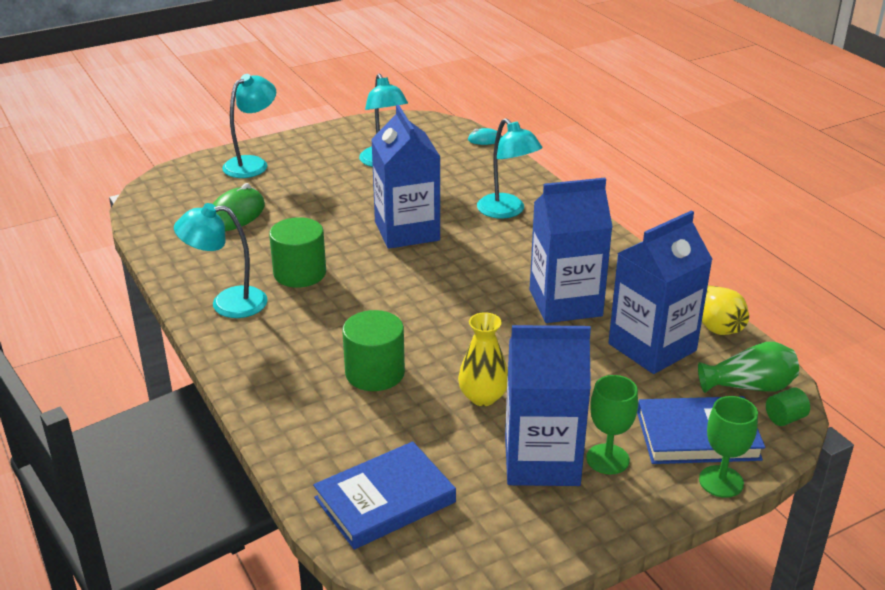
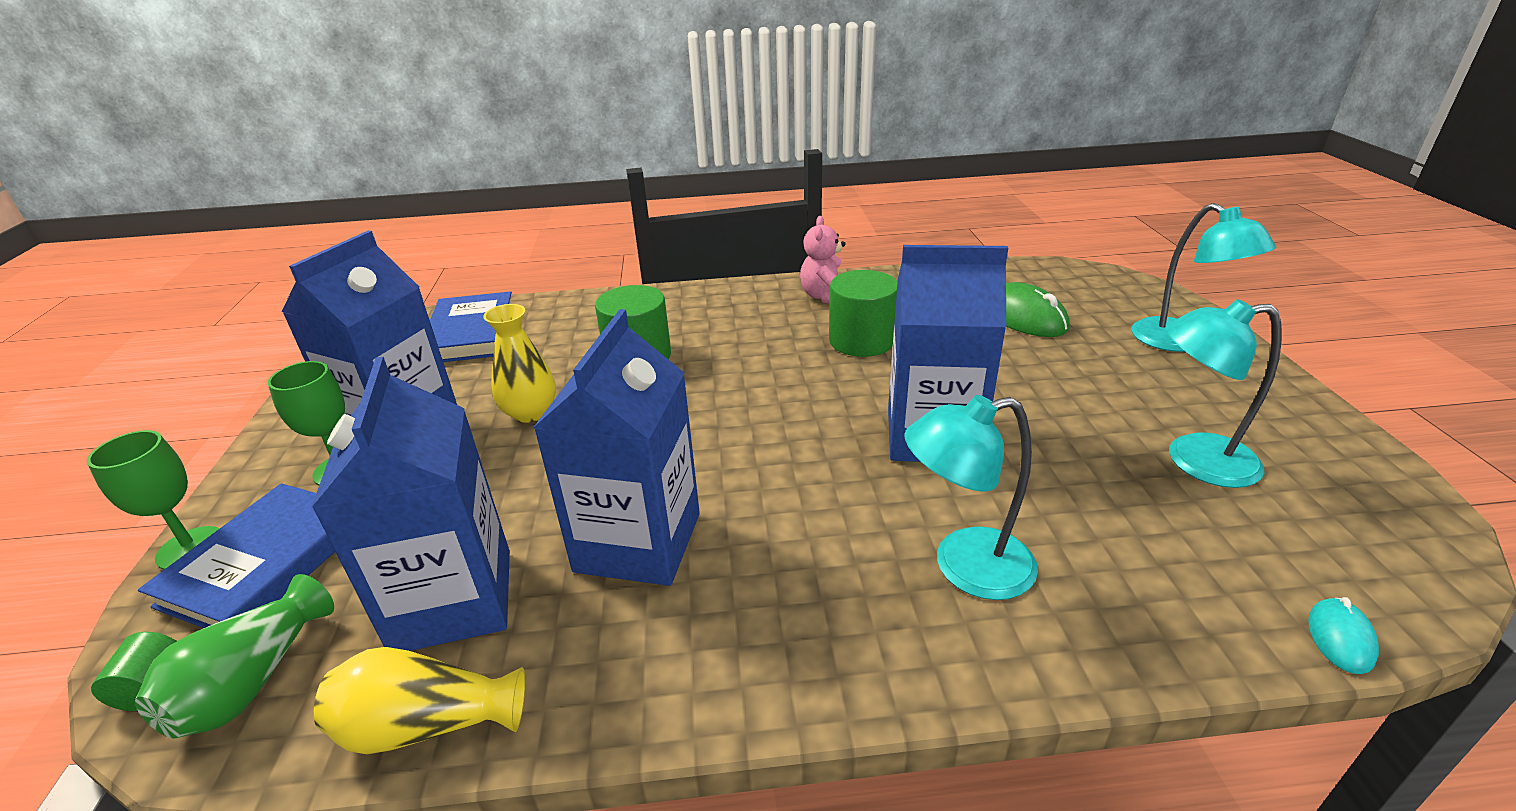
camera: 115 degrees right, 0 degrees up
turquoise lamp [174,203,268,318] -> pink teddy bear [800,216,846,304]

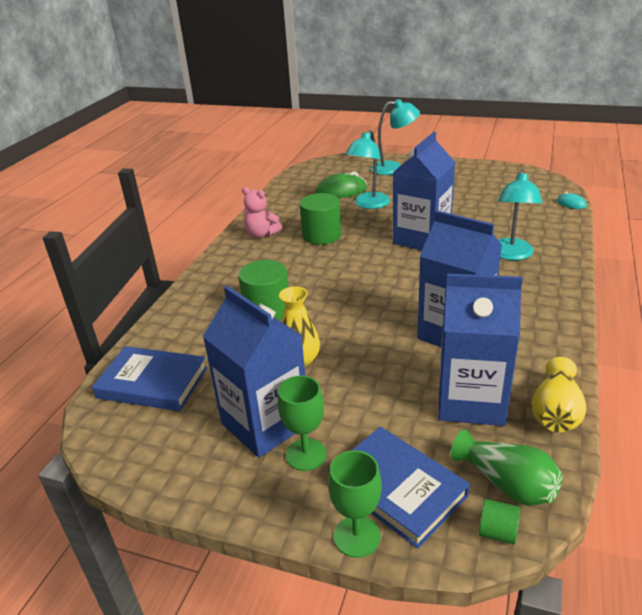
camera: 65 degrees left, 0 degrees up
turquoise lamp [1165,299,1282,488] -> turquoise lamp moved to [345,130,390,209]

